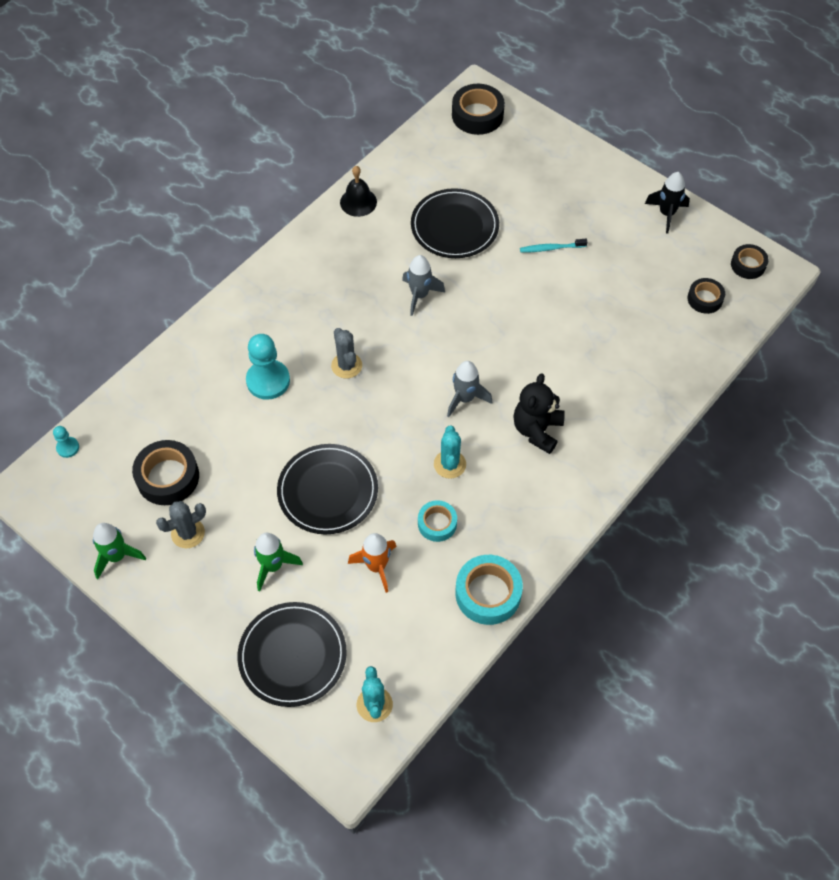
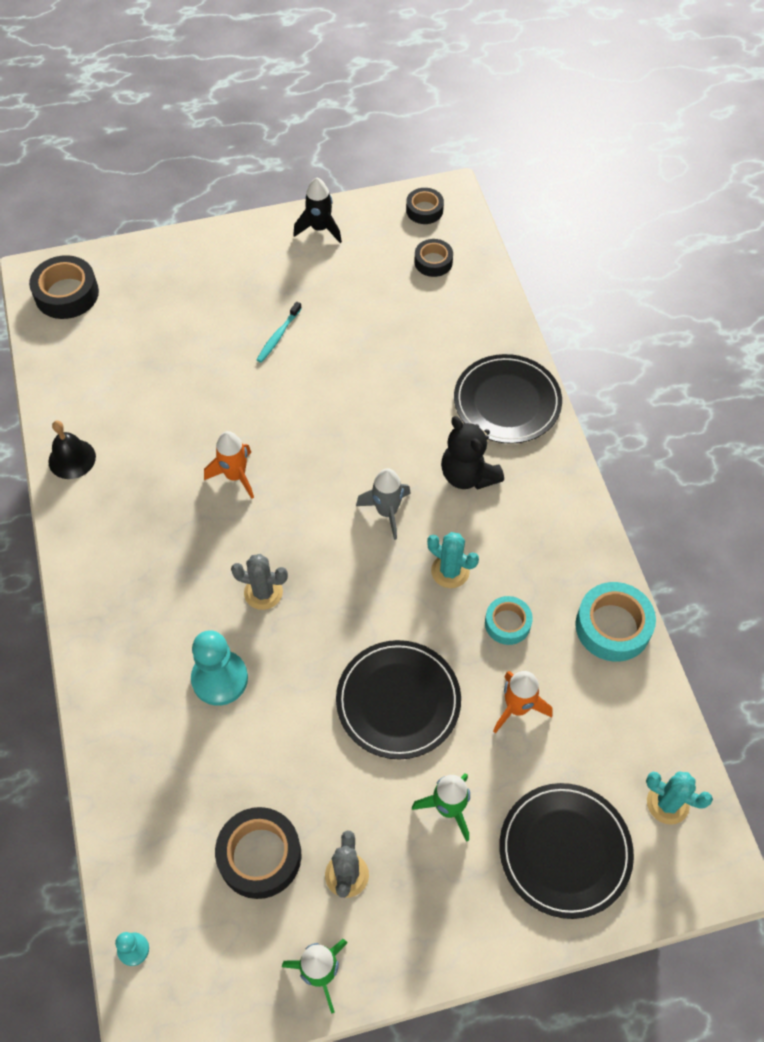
camera: 55 degrees left, 0 degrees up
grey rocket [402,255,445,316] -> orange rocket [204,431,254,499]
black plate [411,188,499,258] -> black plate moved to [454,354,562,444]

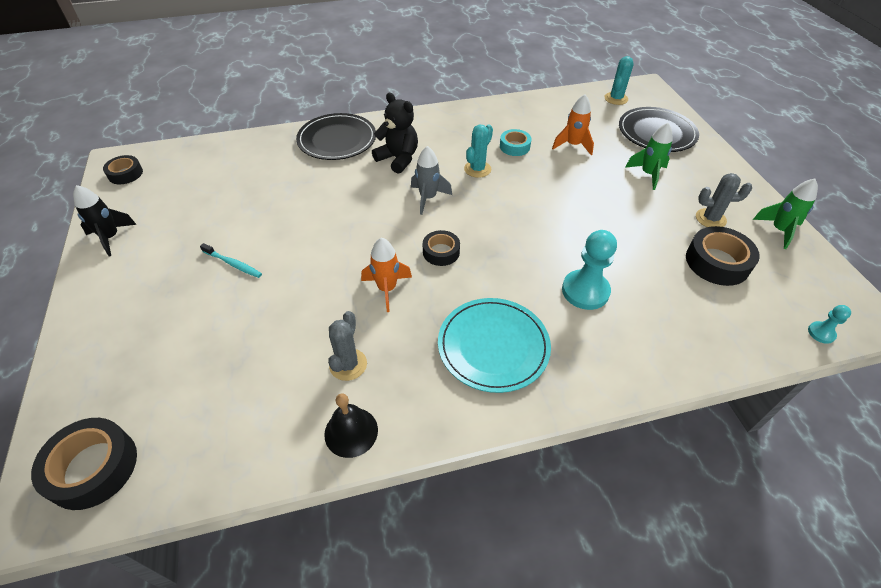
camera: 90 degrees left, 10 degrees down
grey cactus [231,554,288,610] -> grey cactus moved to [328,311,367,381]
black plate [336,640,461,759] -> none
black tape [414,239,453,277] -> black tape moved to [423,230,460,266]
black teddy bear [441,416,504,490] -> black teddy bear turned 105 degrees counterclockwise [372,93,418,174]
turquoise tape [575,582,656,662] -> none
none -> turquoise plate [438,298,551,393]

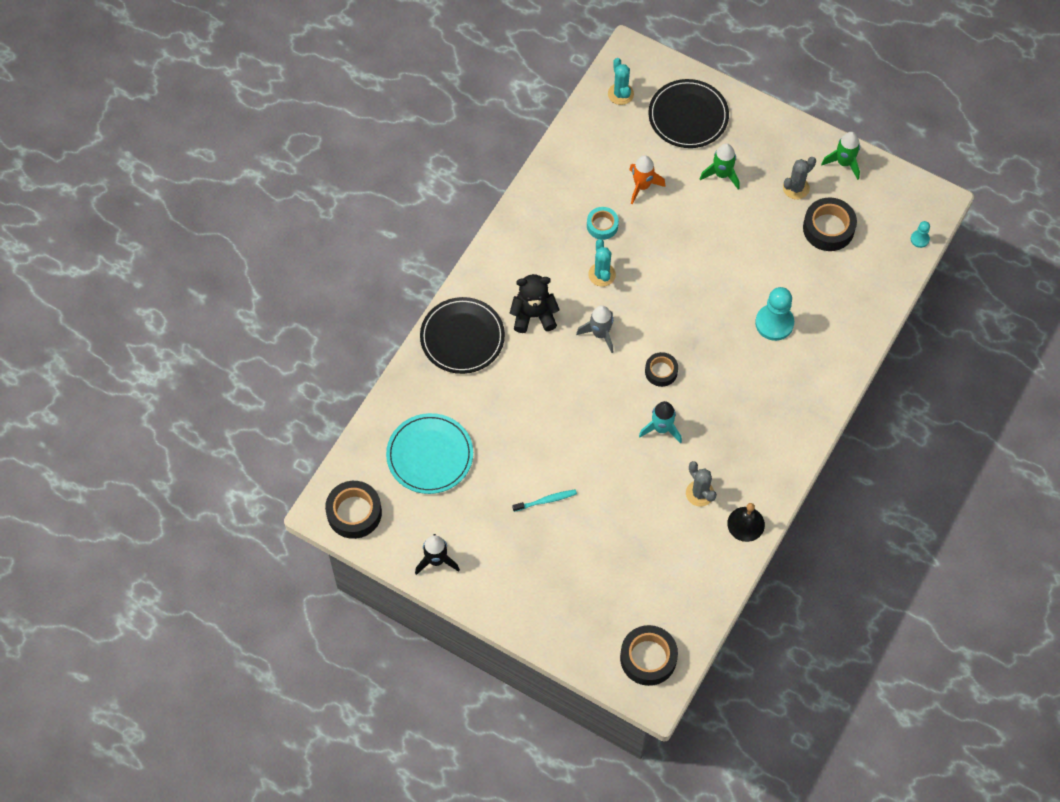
camera: 45 degrees left, 15 degrees up
black tape [103,155,143,184] -> black tape [325,481,382,539], size x1.63
orange rocket [361,238,412,312] -> turquoise rocket [639,401,682,444]
turquoise plate [438,298,551,393] -> turquoise plate moved to [386,413,473,494]

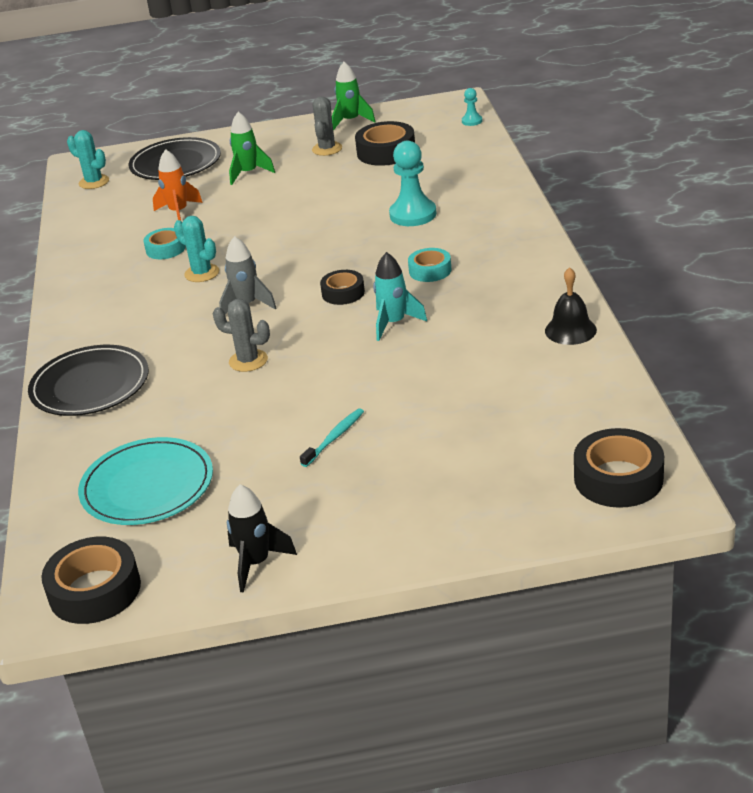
camera: 35 degrees left, 30 degrees down
black teddy bear [510,274,559,333] -> none
grey cactus [686,461,717,507] -> grey cactus moved to [213,299,270,372]
none -> turquoise tape [408,248,451,282]

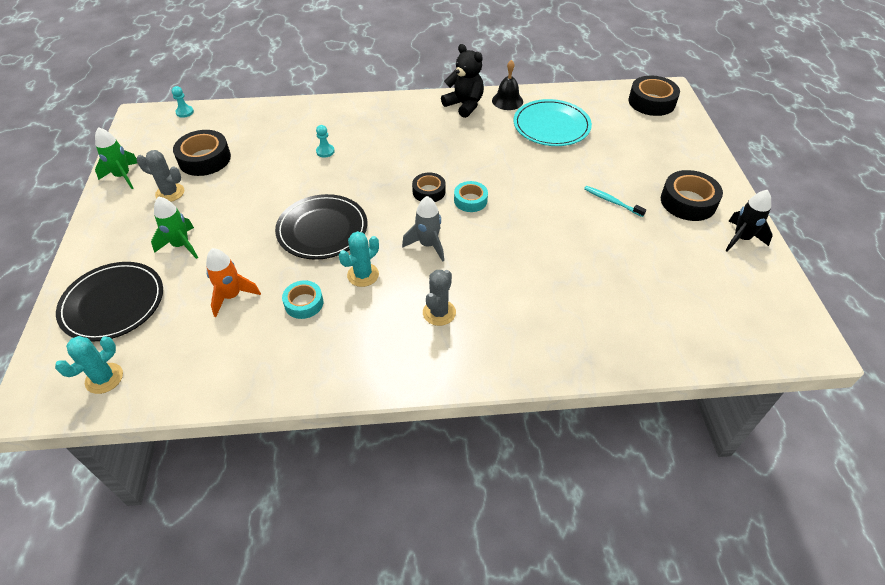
camera: 90 degrees left, 15 degrees up
black plate [28,345,149,416] -> black plate moved to [275,194,367,260]
black tape [41,537,141,624] -> black tape moved to [661,170,723,221]
turquoise plate [78,437,213,525] -> turquoise plate moved to [514,99,592,146]
grey cactus [213,299,270,372] -> grey cactus moved to [423,270,456,326]
turquoise rocket [373,252,427,341] -> none
turquoise pawn [389,140,437,226] -> turquoise pawn [316,125,335,157], size x0.50
turquoise tape [408,248,451,282] -> turquoise tape moved to [454,181,488,212]
none -> black teddy bear [441,44,484,118]

